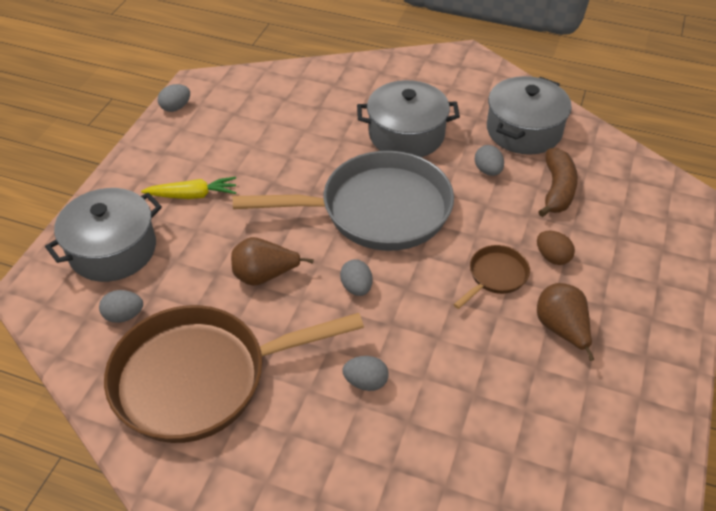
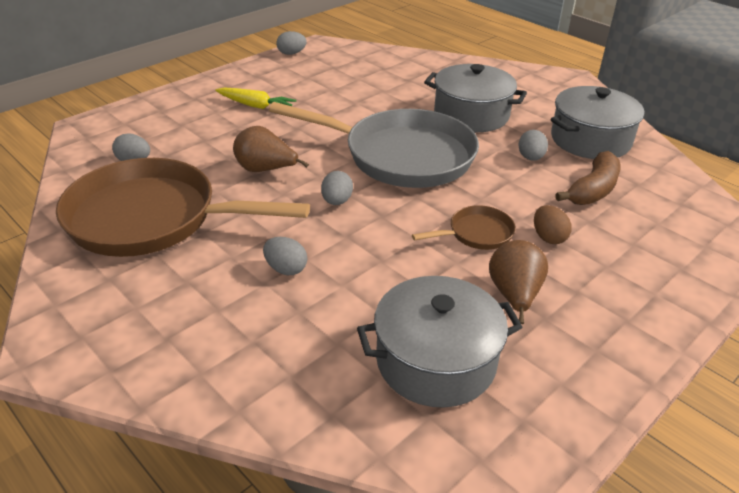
camera: 25 degrees right, 10 degrees down
grey pot [45,188,162,282] -> grey pot moved to [357,276,522,408]

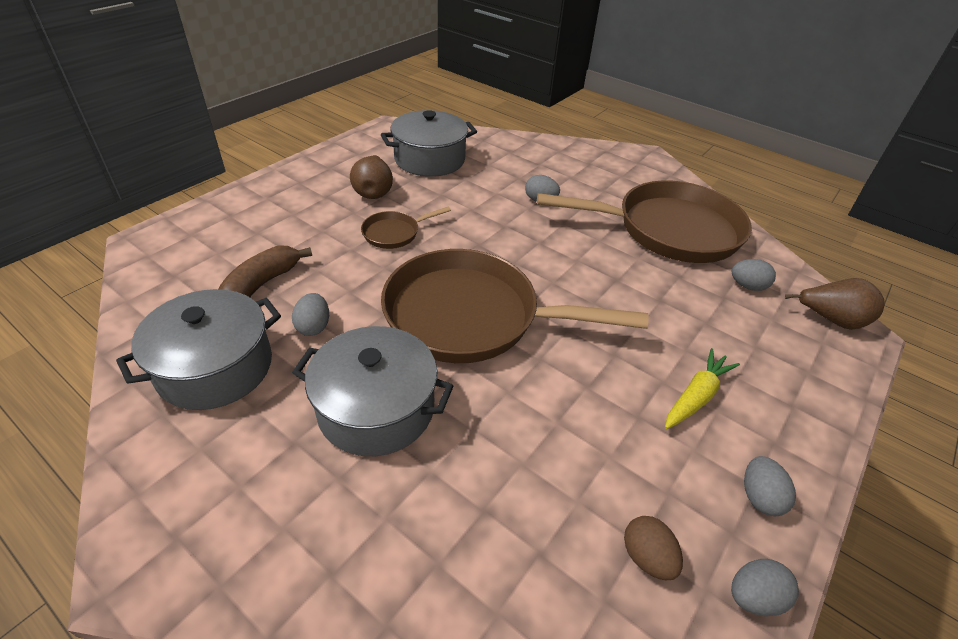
camera: 170 degrees right, 5 degrees up
yellow carrot [215,88,296,109] -> yellow carrot turned 120 degrees clockwise [665,348,740,429]
brown pear [233,126,309,172] -> brown pear moved to [785,278,885,330]
grey pan [269,102,479,188] -> brown pan [381,249,649,363]
grey egg [321,171,353,205] -> grey egg moved to [744,456,796,516]
brown egg [534,205,571,244] -> brown egg moved to [624,516,683,580]

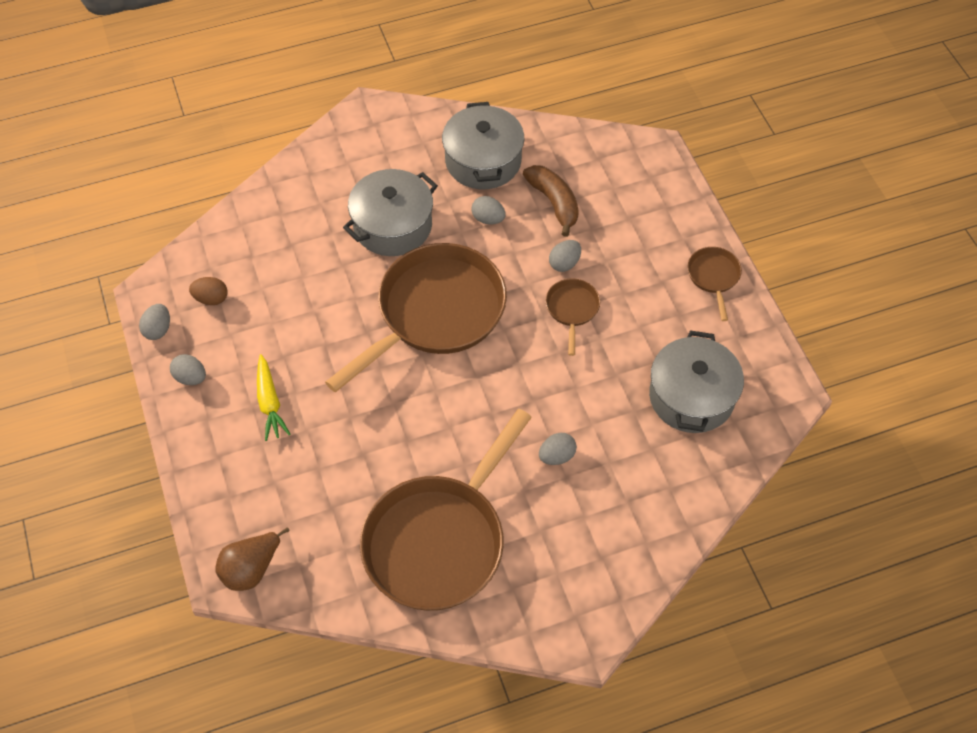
camera: 125 degrees right, 15 degrees up
brown pear [350,155,393,199] -> none
grey egg [732,259,776,291] -> grey egg moved to [549,240,581,272]
none -> brown pan [688,247,742,321]

